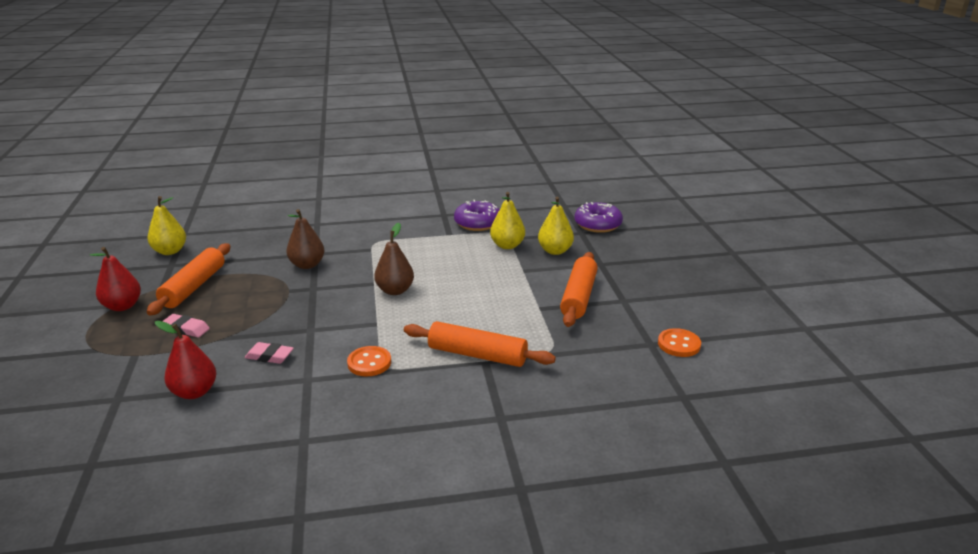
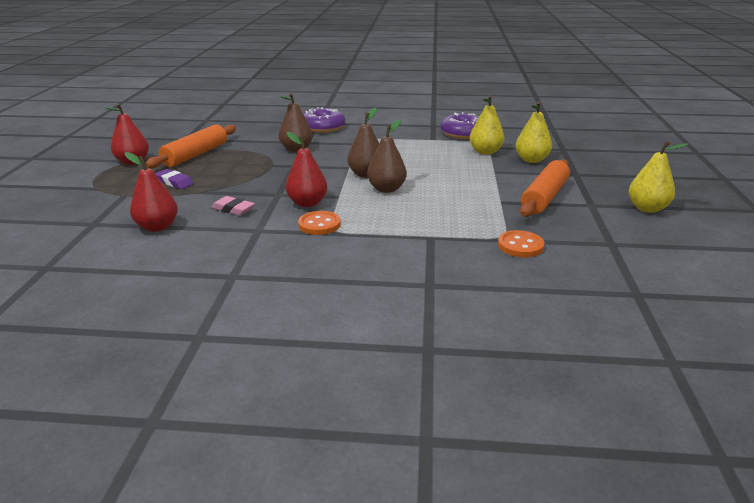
camera: 15 degrees right, 0 degrees up
yellow pear [147,196,186,255] -> yellow pear moved to [629,141,688,213]
pink eraser [162,314,210,337] -> purple eraser [155,169,193,189]
orange rolling pin [404,321,556,367] -> none
purple donut [575,202,623,233] -> purple donut moved to [304,107,345,133]
orange button [658,328,701,357] -> orange button moved to [498,230,544,257]
none -> red pear [286,132,327,207]
none -> brown pear [367,120,407,193]

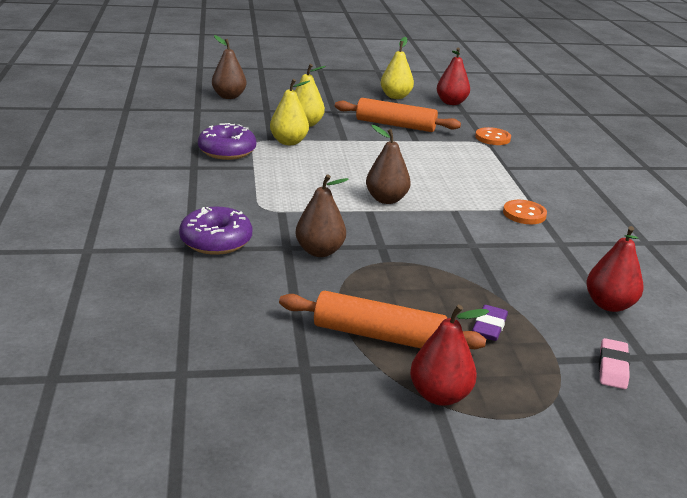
camera: 105 degrees left, 0 degrees up
pink eraser [211,196,255,216] -> pink eraser moved to [599,338,630,389]
red pear [286,132,327,207] -> red pear moved to [437,48,470,105]
brown pear [367,120,407,193] -> brown pear moved to [212,35,247,99]

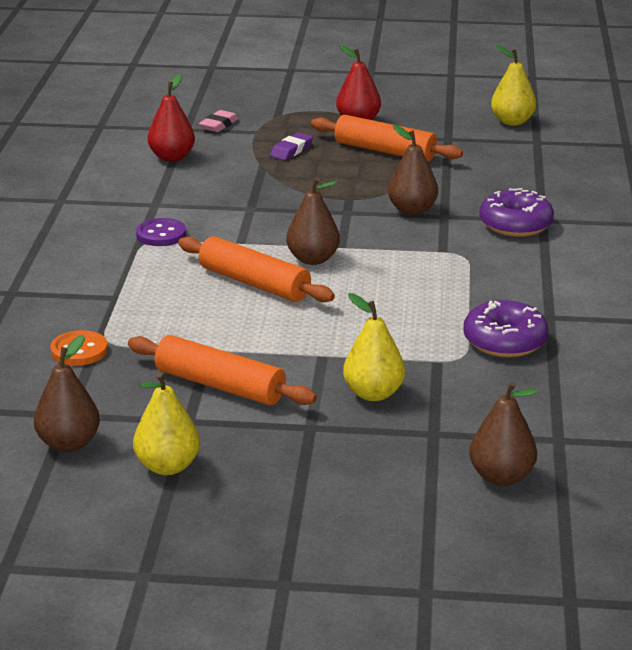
camera: 165 degrees left, 0 degrees up
yellow pear [270,79,310,145] -> yellow pear moved to [491,45,536,126]
red pear [437,48,470,105] -> brown pear [34,335,100,452]
orange button [503,200,547,224] -> purple button [136,218,186,246]
none -> orange rolling pin [178,236,335,302]

